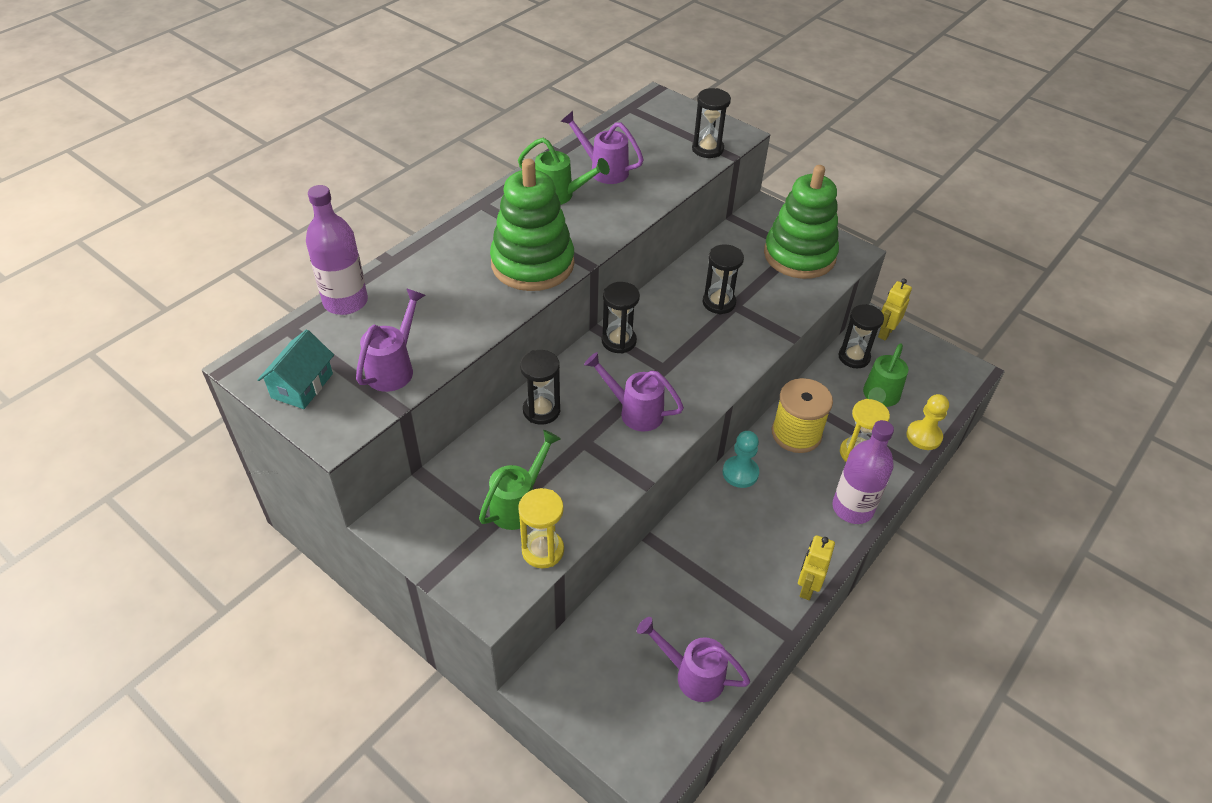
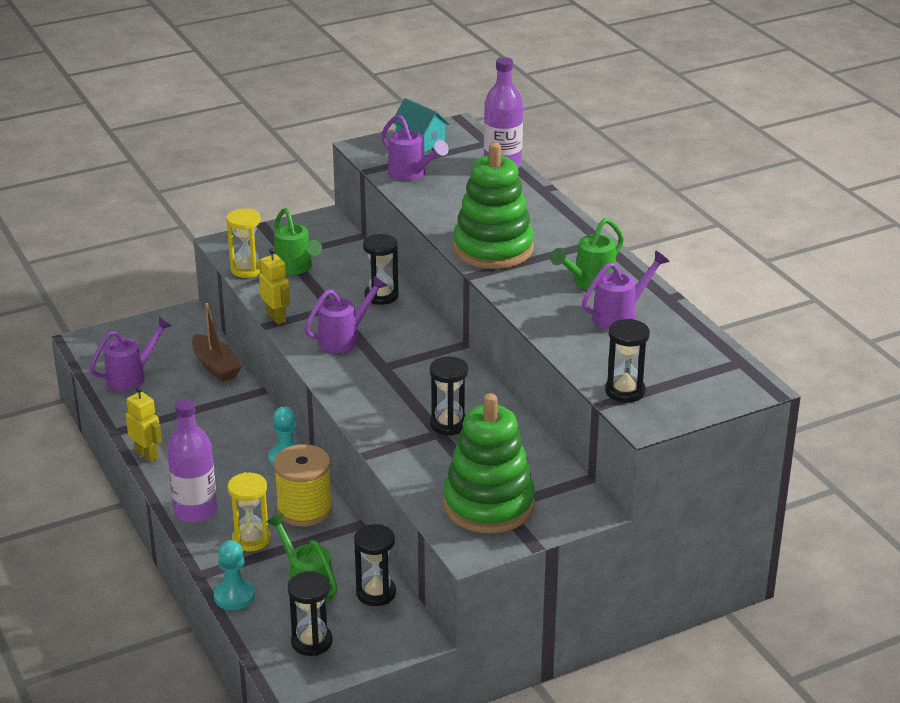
camera: 115 degrees right, 15 degrees down
black hourglass [602,282,640,354] -> black hourglass moved to [287,571,333,656]
yellow robot [878,278,912,341] -> yellow robot moved to [259,248,290,324]
yellow pawn [906,394,949,450] -> turquoise pawn [214,540,255,610]
none -> brown boat [192,303,242,382]

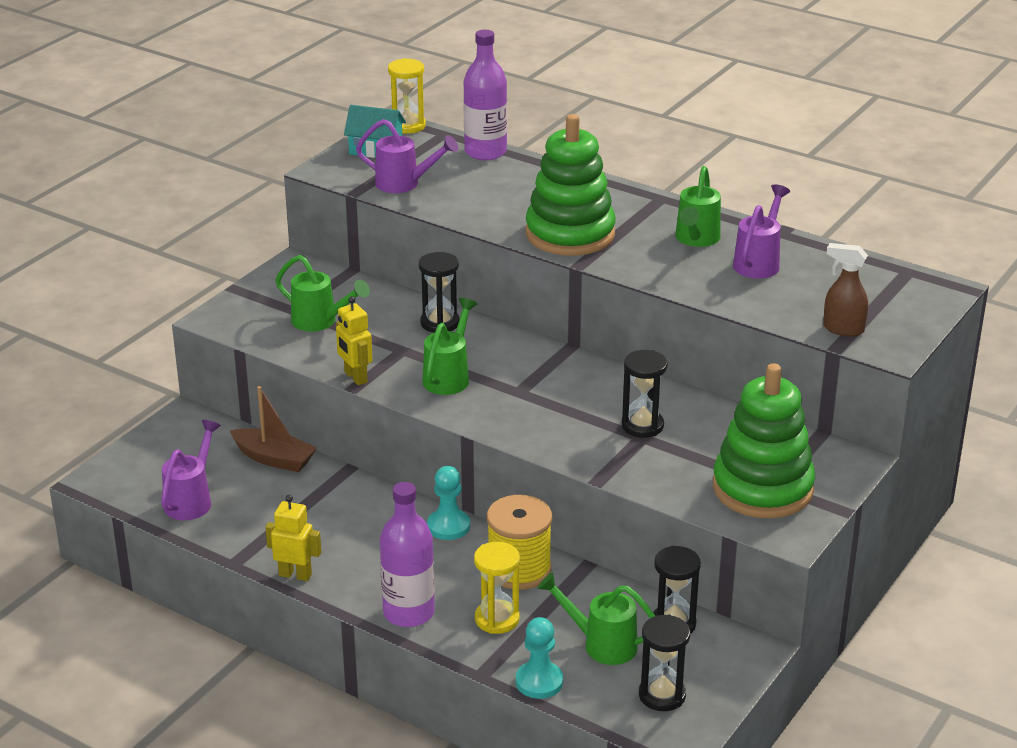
camera: 30 degrees left, 0 degrees up
yellow hourglass [226,209,262,278] -> yellow hourglass moved to [388,58,426,134]
yellow robot [259,248,290,324] -> yellow robot turned 150 degrees counterclockwise [336,296,373,385]
purple watering can [304,276,387,353] -> green watering can [423,298,477,395]
black hourglass [605,319,650,402] -> brown spray bottle [823,243,868,337]

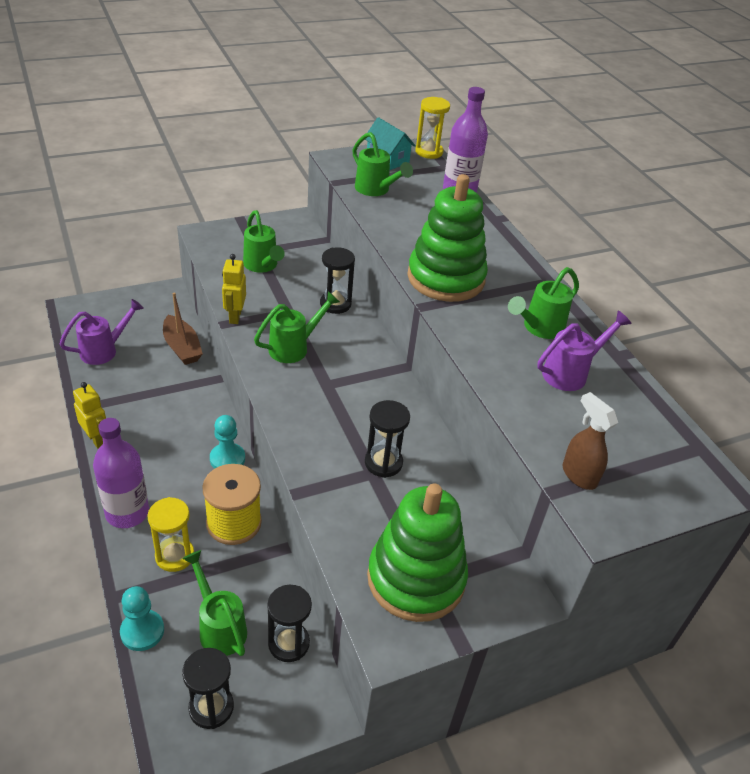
camera: 30 degrees right, 10 degrees up
purple watering can [356,119,458,193] -> green watering can [352,132,413,196]

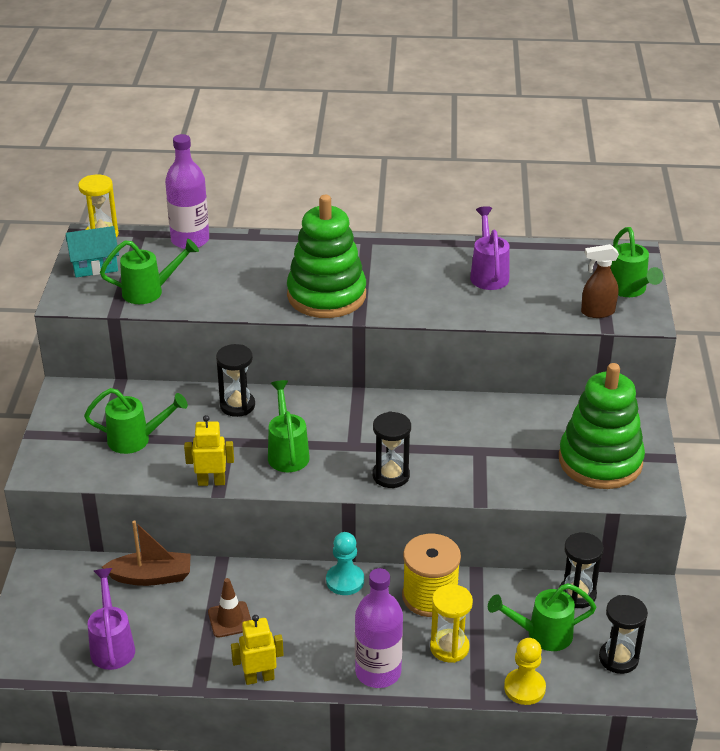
camera: 60 degrees left, 5 degrees down
turquoise pawn [120,586,164,651] -> yellow pawn [504,638,546,705]
yellow robot [222,254,246,324] -> yellow robot turned 150 degrees clockwise [184,415,234,486]
black hourglass [365,400,410,478] -> black hourglass moved to [372,411,411,488]
green watering can [508,267,579,339] -> green watering can moved to [611,227,663,297]
none -> brown traffic cone [208,578,251,638]

